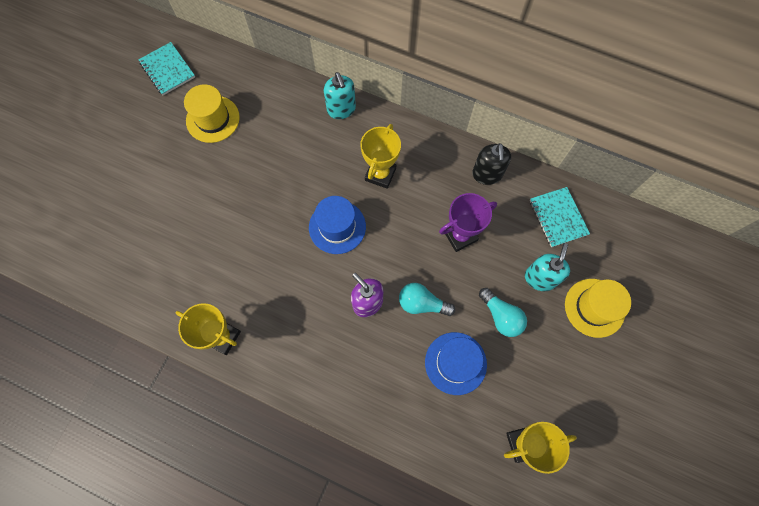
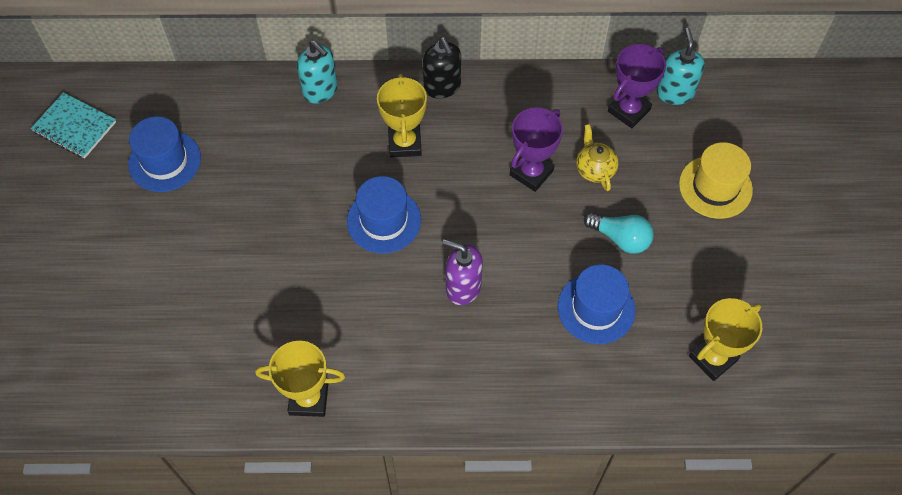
camera: 25 degrees left, 10 degrees down
yellow hat [184,84,240,143] -> blue hat [128,117,201,192]
turquoise light bulb [399,283,455,316] -> none
black soap dispenser [472,143,511,185] -> black soap dispenser moved to [423,37,461,99]
turquoise soap dispenser [525,243,570,291] -> turquoise soap dispenser moved to [657,28,705,105]
turquoise notebook [530,187,590,247] -> purple trophy [608,44,666,128]
none -> yellow teapot [576,124,618,191]

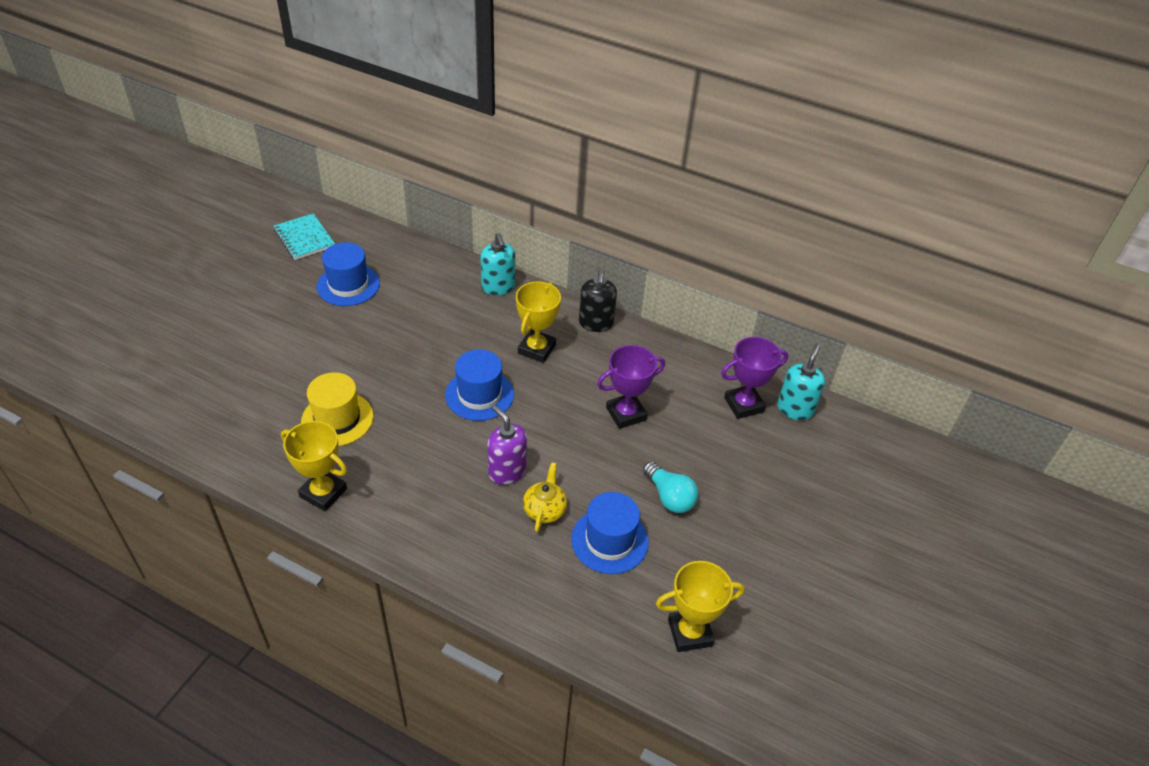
camera: 25 degrees right, 15 degrees down
yellow teapot [576,124,618,191] -> yellow teapot moved to [523,462,567,532]
yellow hat [679,142,753,219] -> yellow hat moved to [301,372,373,446]

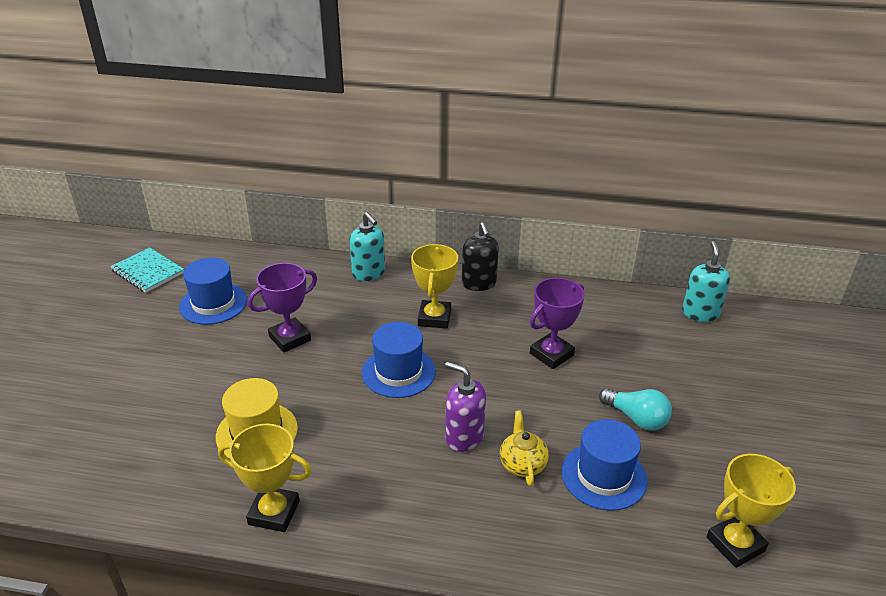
camera: 15 degrees left, 10 degrees down
purple trophy [721,337,788,419] -> purple trophy moved to [248,263,317,353]

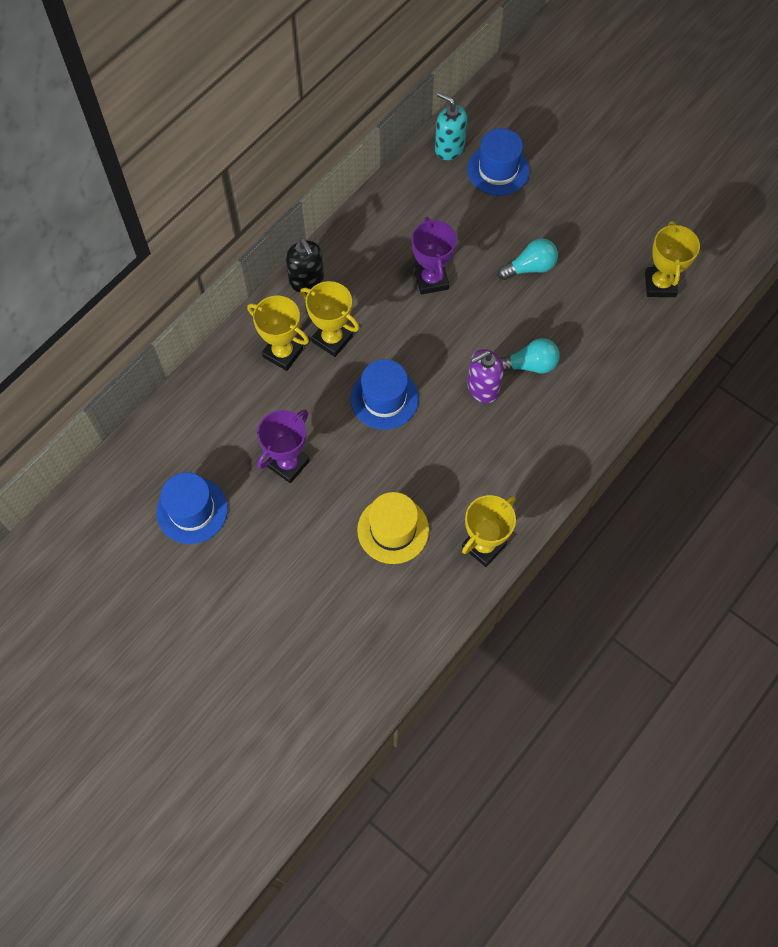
camera: 60 degrees left, 30 degrees up
turquoise notebook [110,247,184,293] -> none
purple trophy [248,263,317,353] -> purple trophy turned 45 degrees clockwise [257,410,310,483]
turquoise soap dispenser [349,212,385,281] -> none
black soap dispenser [462,222,499,291] -> black soap dispenser turned 45 degrees clockwise [286,238,324,292]
yellow teapot [500,411,549,486] -> turquoise light bulb [500,338,560,373]
blue hat [561,419,647,511] -> blue hat moved to [467,128,530,196]
none -> yellow trophy [247,296,309,371]

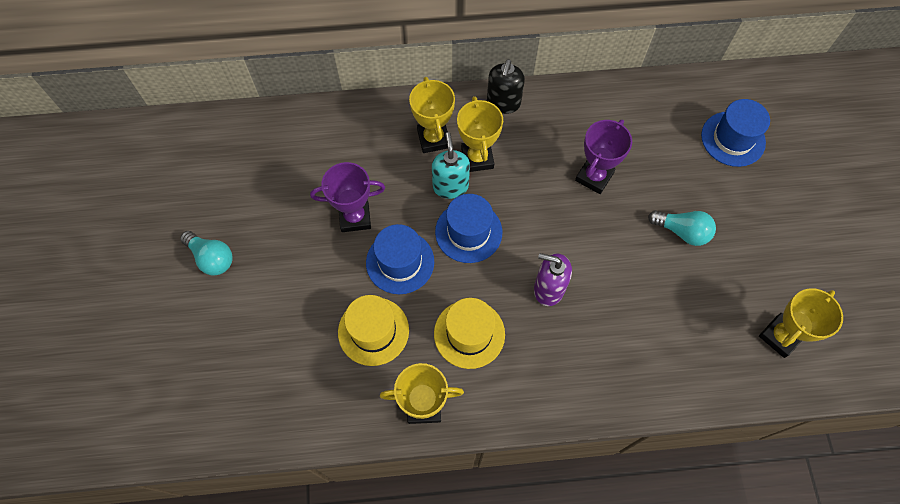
camera: 45 degrees right, 0 degrees up
blue hat [156,472,228,544] -> blue hat moved to [366,224,434,294]
turquoise soap dispenser [435,92,467,160] -> turquoise soap dispenser moved to [432,132,470,199]
turquoise light bulb [500,338,560,373] -> turquoise light bulb moved to [180,231,232,275]
none -> yellow hat [434,298,505,369]

